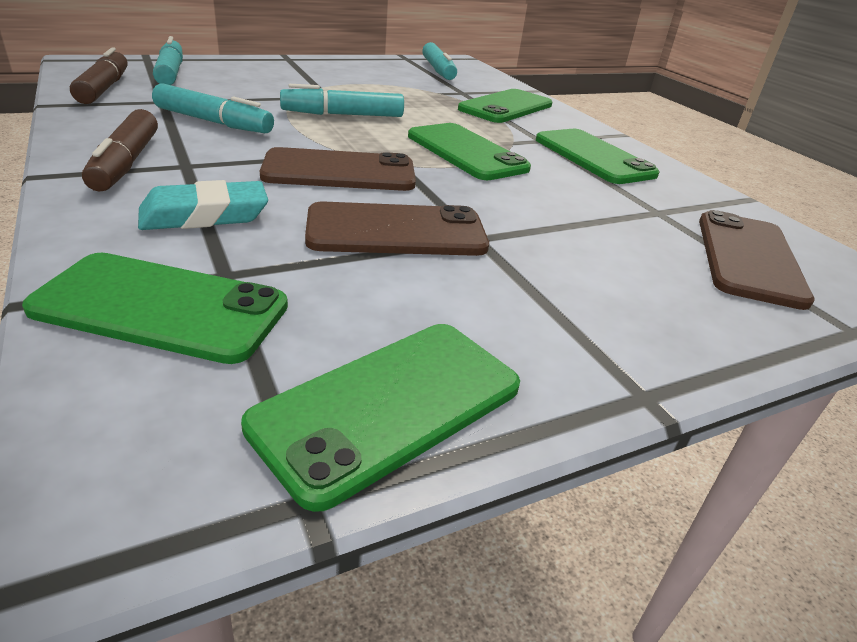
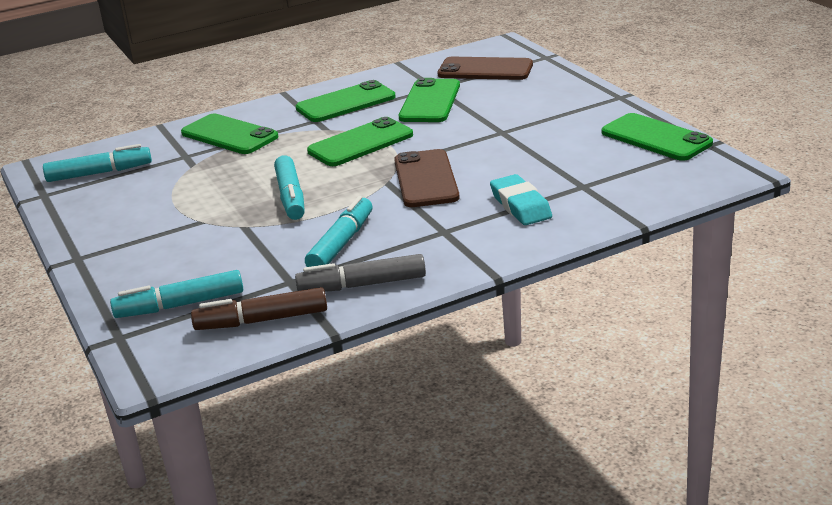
camera: 85 degrees left, 5 degrees down
green phone [22,253,288,364] -> green phone moved to [399,78,460,122]
brown marker [82,109,158,192] -> none
brown phone [305,201,489,256] -> none
none -> grey marker [295,254,426,292]

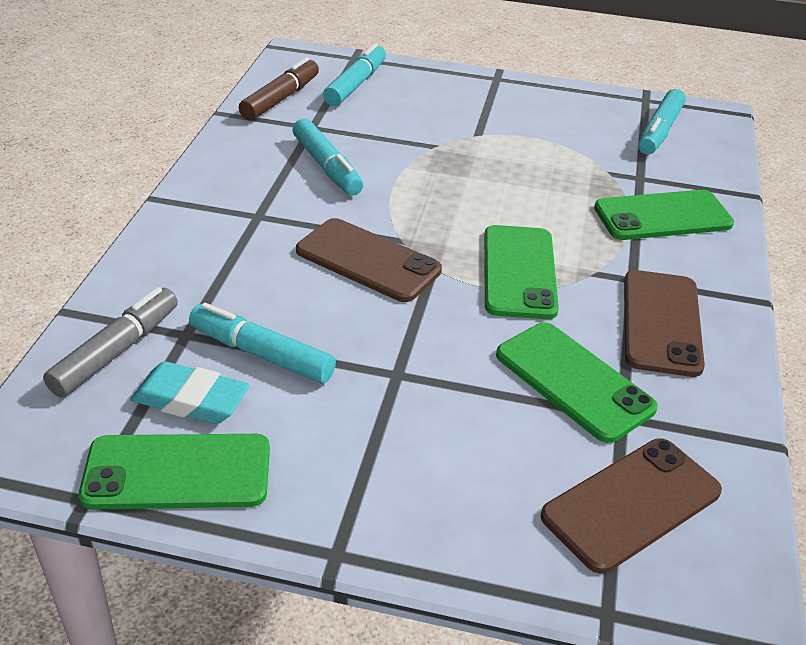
camera: 125 degrees right, 10 degrees up
turquoise marker [274,155,305,220] -> turquoise marker moved to [189,303,336,383]
grey marker [295,254,426,292] -> grey marker moved to [43,287,178,397]
green phone [296,80,396,122] -> brown phone [624,270,705,377]
turquoise eraser [490,174,552,225] -> turquoise eraser moved to [130,361,250,424]

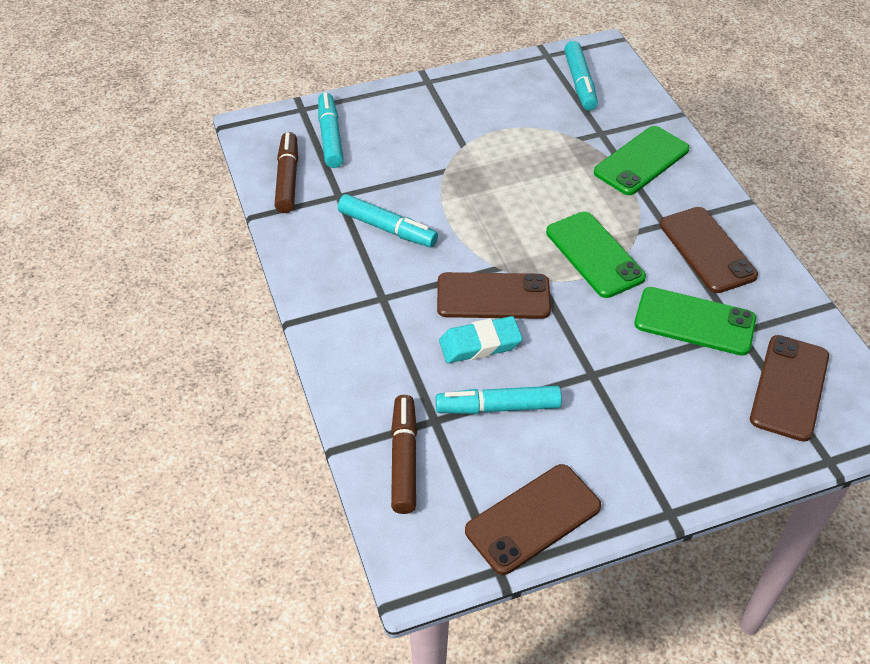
camera: 30 degrees left, 10 degrees up
grey marker [43,287,178,397] -> brown marker [391,395,417,514]
green phone [79,434,270,509] -> brown phone [465,464,601,575]
turquoise eraser [130,361,250,424] -> turquoise eraser moved to [439,316,523,363]

